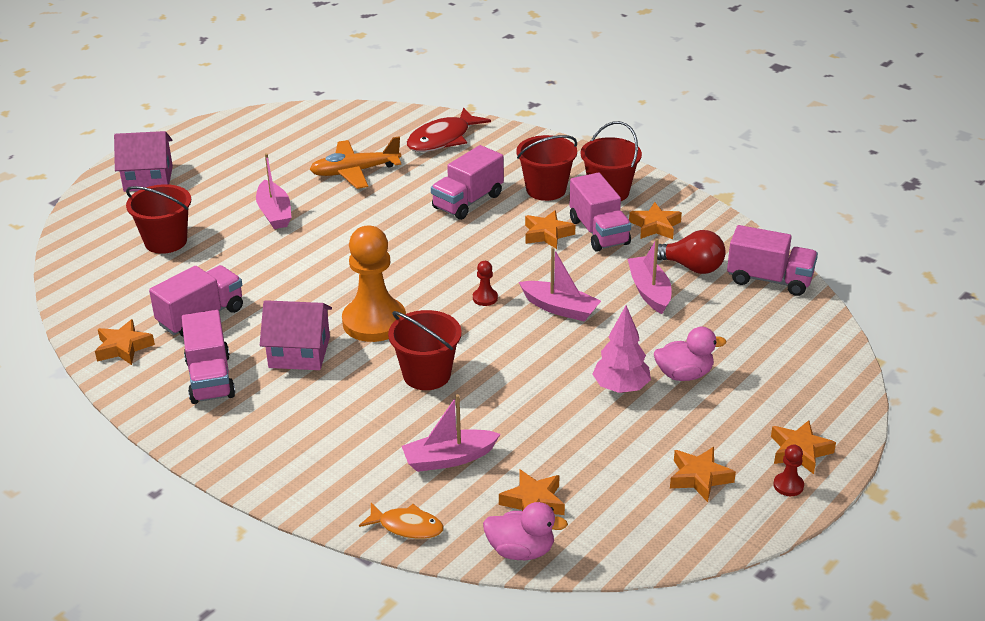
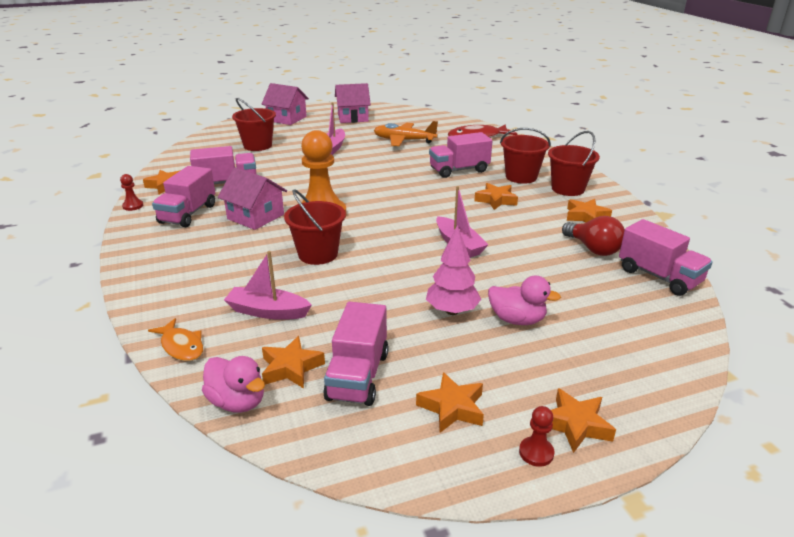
camera: 30 degrees right, 5 degrees down
red pawn [473,261,498,306] -> red pawn moved to [120,174,143,211]
pink truck [569,173,631,252] -> pink truck moved to [323,302,389,406]
pink boat [628,238,672,314] -> none
none -> pink house [335,83,371,123]

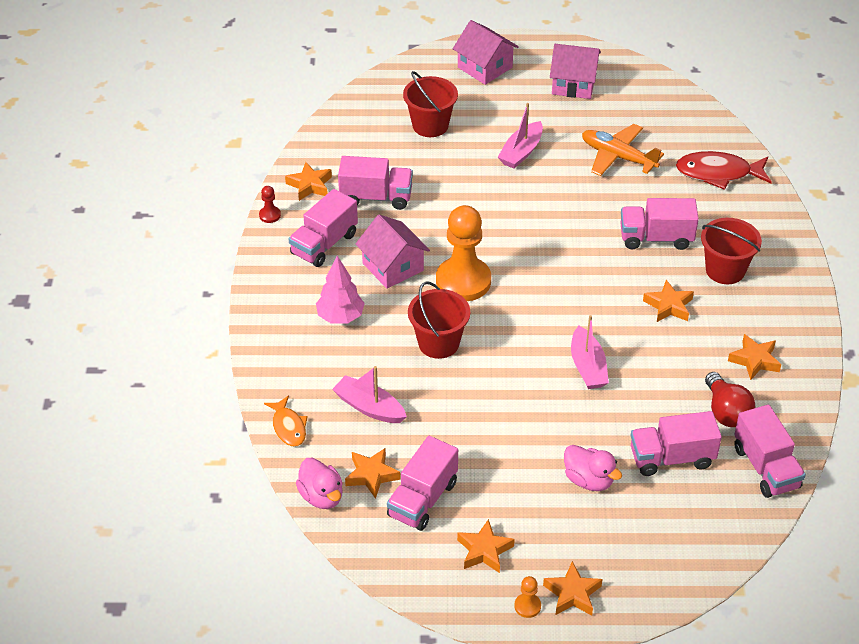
camera: 20 degrees right, 15 degrees up
pink tree [426,225,481,315] -> pink tree moved to [316,256,365,324]
red pawn [519,406,554,467] -> orange pawn [514,576,541,618]
red bucket [548,131,600,196] -> none
none -> pink truck [630,411,722,476]

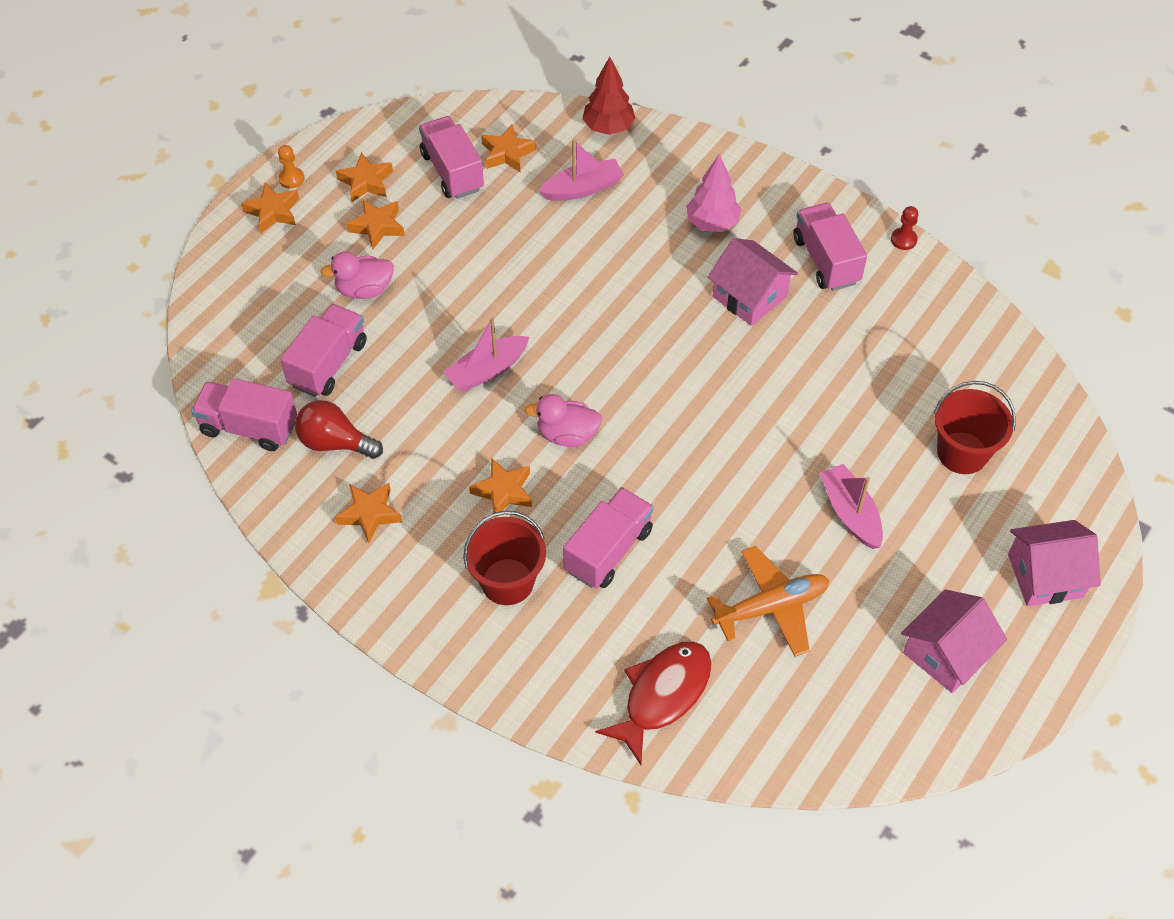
camera: 125 degrees right, 10 degrees up
orange fish [264,395,308,447] -> red tree [582,57,635,135]
orange star [285,162,332,201] -> orange star moved to [346,199,405,249]
pink duck [296,458,343,509] -> pink duck moved to [525,394,602,447]
pink truck [338,156,413,210] -> none
pink house [356,215,430,289] -> pink house turned 45 degrees clockwise [708,238,798,326]
red bucket [408,281,470,359] -> none
orange pawn [436,205,491,301] -> none
pink boat [571,315,609,389] -> pink boat turned 60 degrees counterclockwise [443,318,529,392]

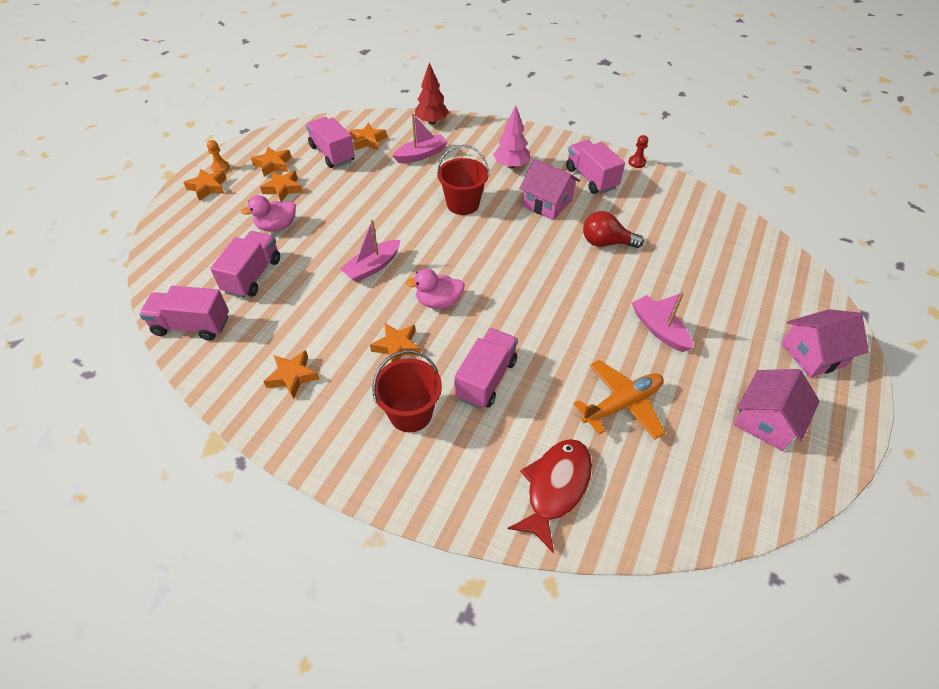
camera: 10 degrees left, 5 degrees down
red light bulb [295,400,383,459] -> red light bulb moved to [583,211,644,248]
red bucket [934,381,1016,474] -> red bucket moved to [437,145,490,215]

